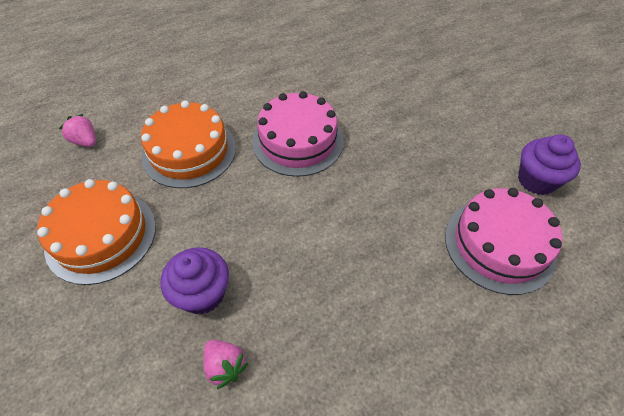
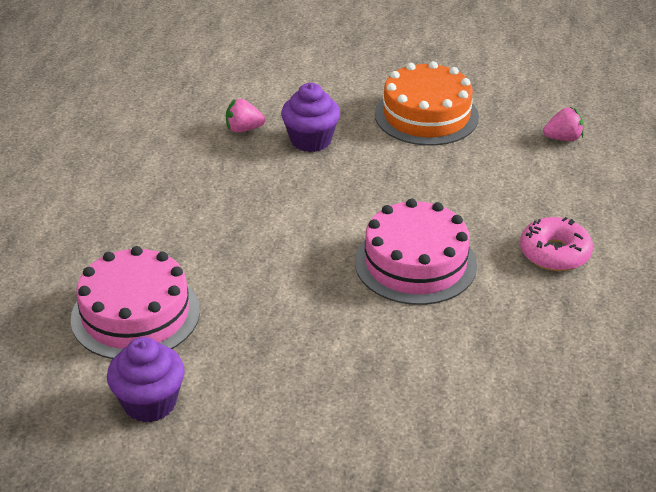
camera: 130 degrees right, 15 degrees down
orange cake [141,101,236,188] -> none
none -> pink donut [520,217,593,271]

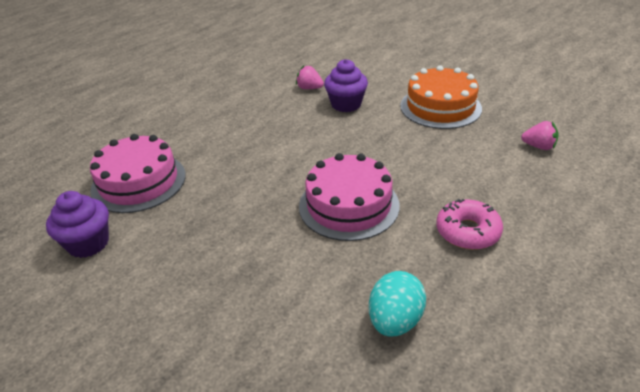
camera: 30 degrees right, 0 degrees up
none -> turquoise egg [369,271,426,336]

